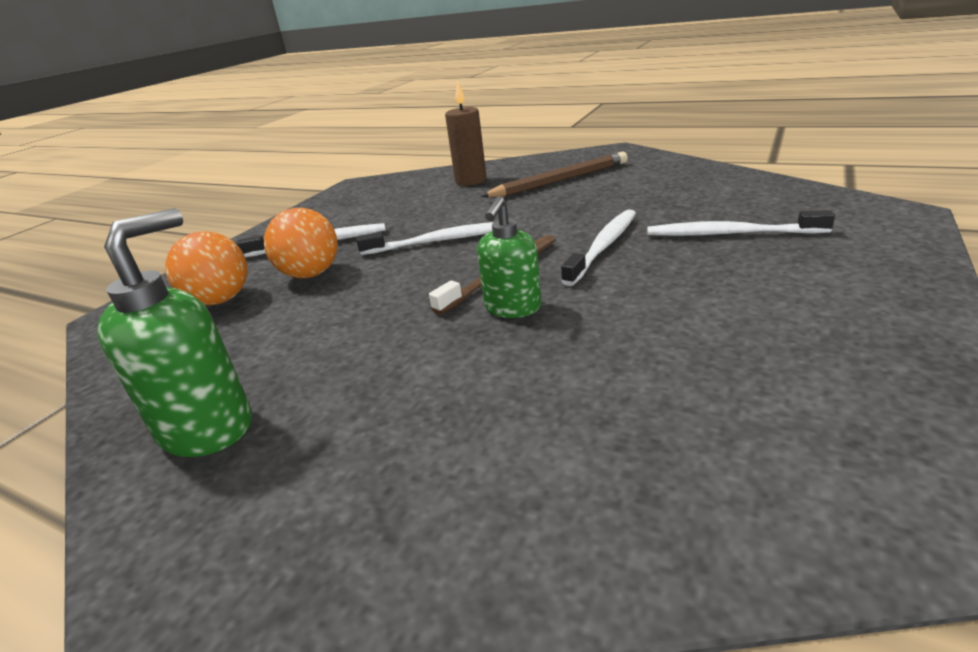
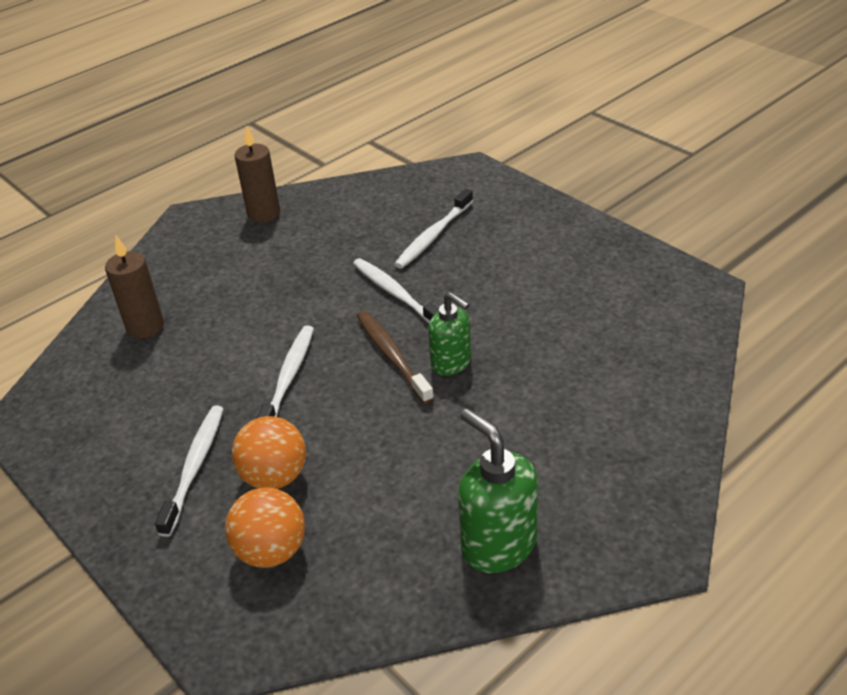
camera: 70 degrees left, 10 degrees up
brown pencil [481,152,628,197] -> none
none -> brown candle [234,126,280,222]

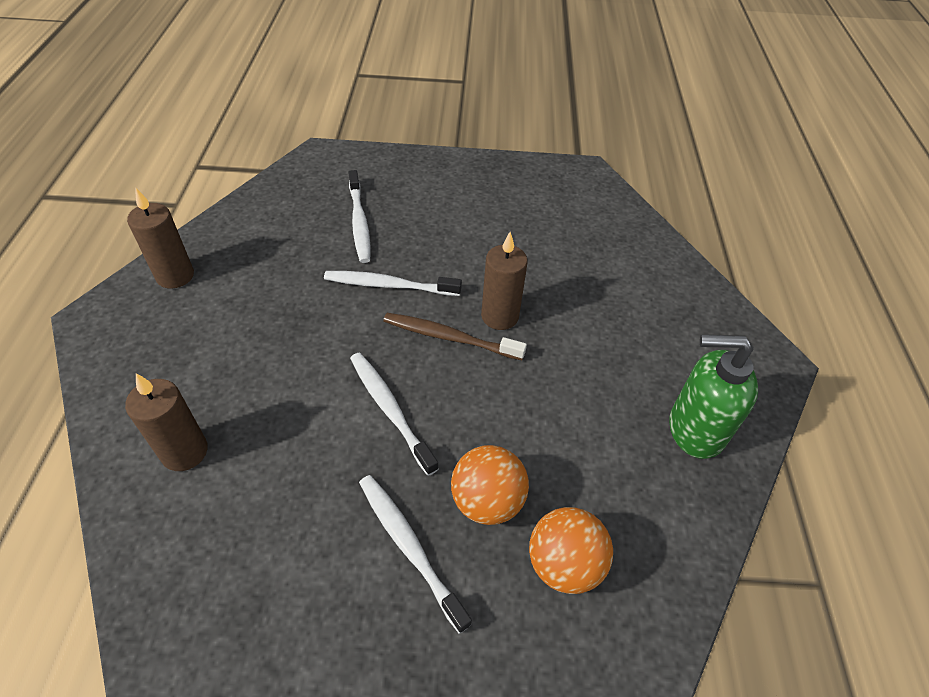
camera: 50 degrees left, 10 degrees up
green soap dispenser [428,292,471,376] -> brown candle [481,232,528,330]

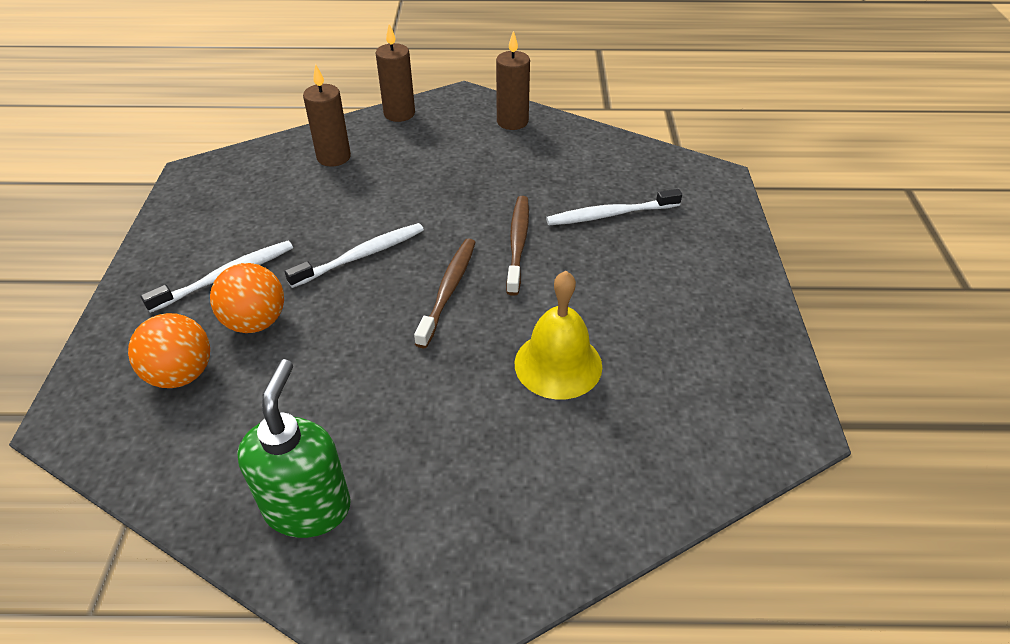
camera: 90 degrees right, 5 degrees down
white toothbrush [324,271,462,296] -> brown toothbrush [506,196,529,296]
brown candle [481,232,528,330] -> brown candle moved to [376,24,415,122]
none -> yellow bell [515,271,602,400]

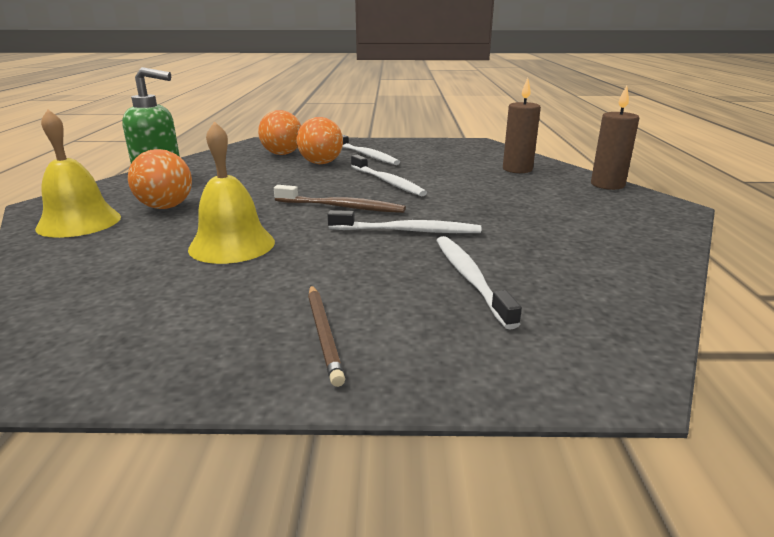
camera: 90 degrees right, 20 degrees down
brown candle [496,31,530,130] -> none
brown toothbrush [506,196,529,296] -> white toothbrush [328,210,481,233]
none -> yellow bell [35,109,121,238]
none -> orange ball [128,149,192,209]
none -> brown pencil [308,285,345,387]

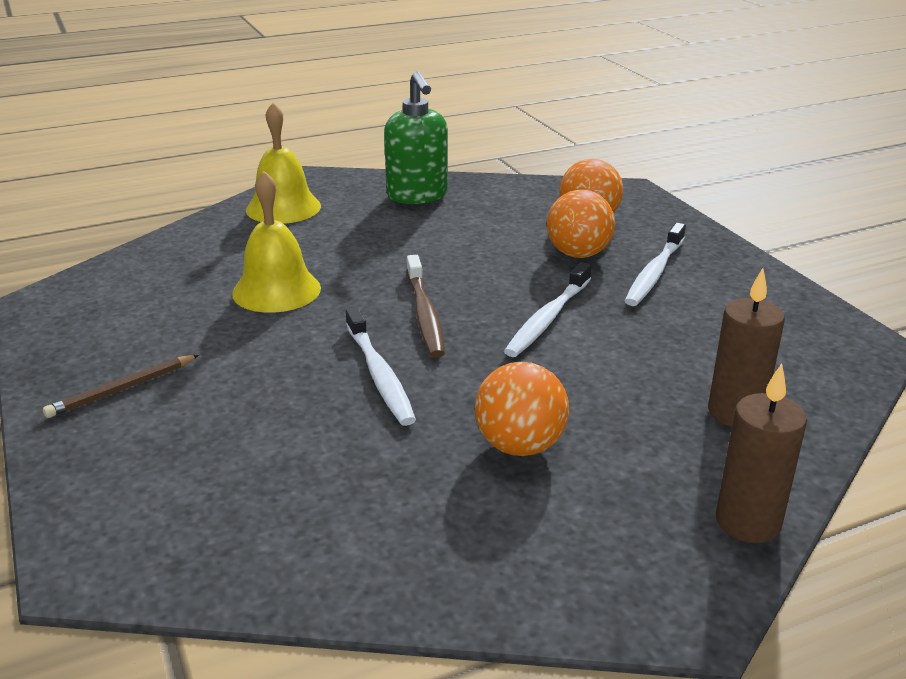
camera: 65 degrees right, 5 degrees up
orange ball [128,149,192,209] -> orange ball moved to [475,362,569,456]
white toothbrush [436,236,522,330] -> none

